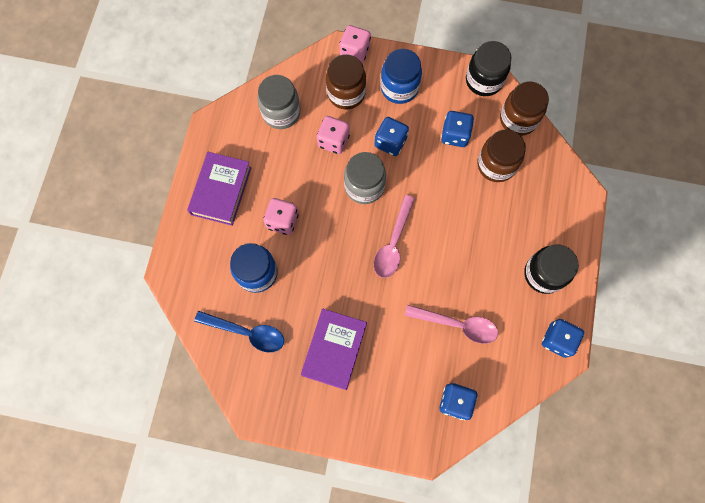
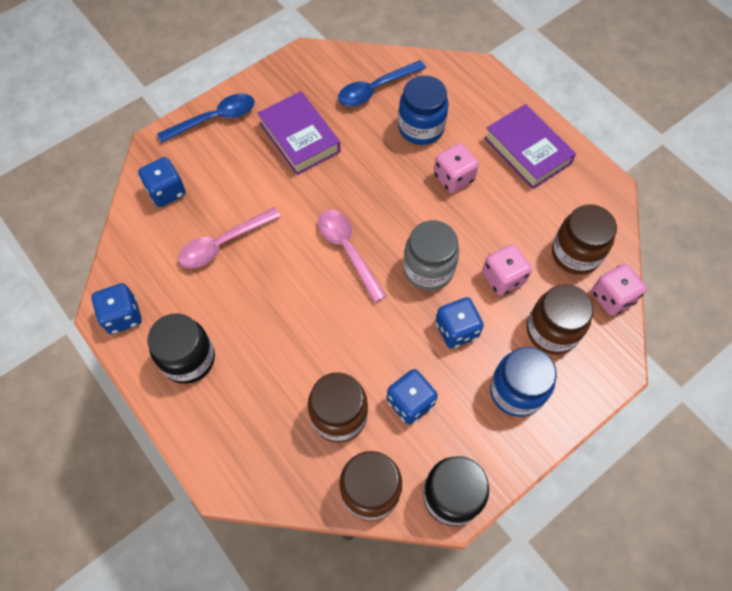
camera: 130 degrees right, 10 degrees down
grey jar [257,75,300,129] -> brown jar [552,204,617,275]
pink dice [339,25,371,63] -> pink dice moved to [592,264,647,316]
none -> blue spoon [157,94,255,143]

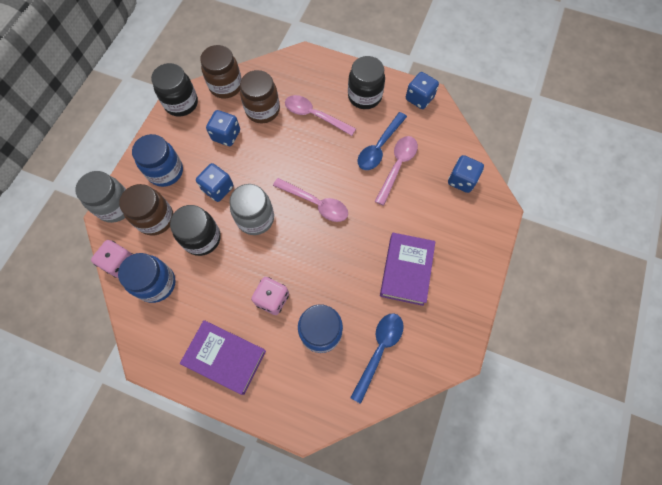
camera: 150 degrees right, 5 degrees up
blue spoon [157,94,255,143] -> blue spoon moved to [358,112,407,170]
purple book [257,91,341,175] -> purple book turned 75 degrees clockwise [380,233,435,306]
pink dice [482,244,532,296] -> black jar [170,205,221,256]
brown jar [552,204,617,275] -> blue jar [118,253,176,303]
none -> grey jar [75,171,126,223]
none -> pink spoon [285,95,356,136]

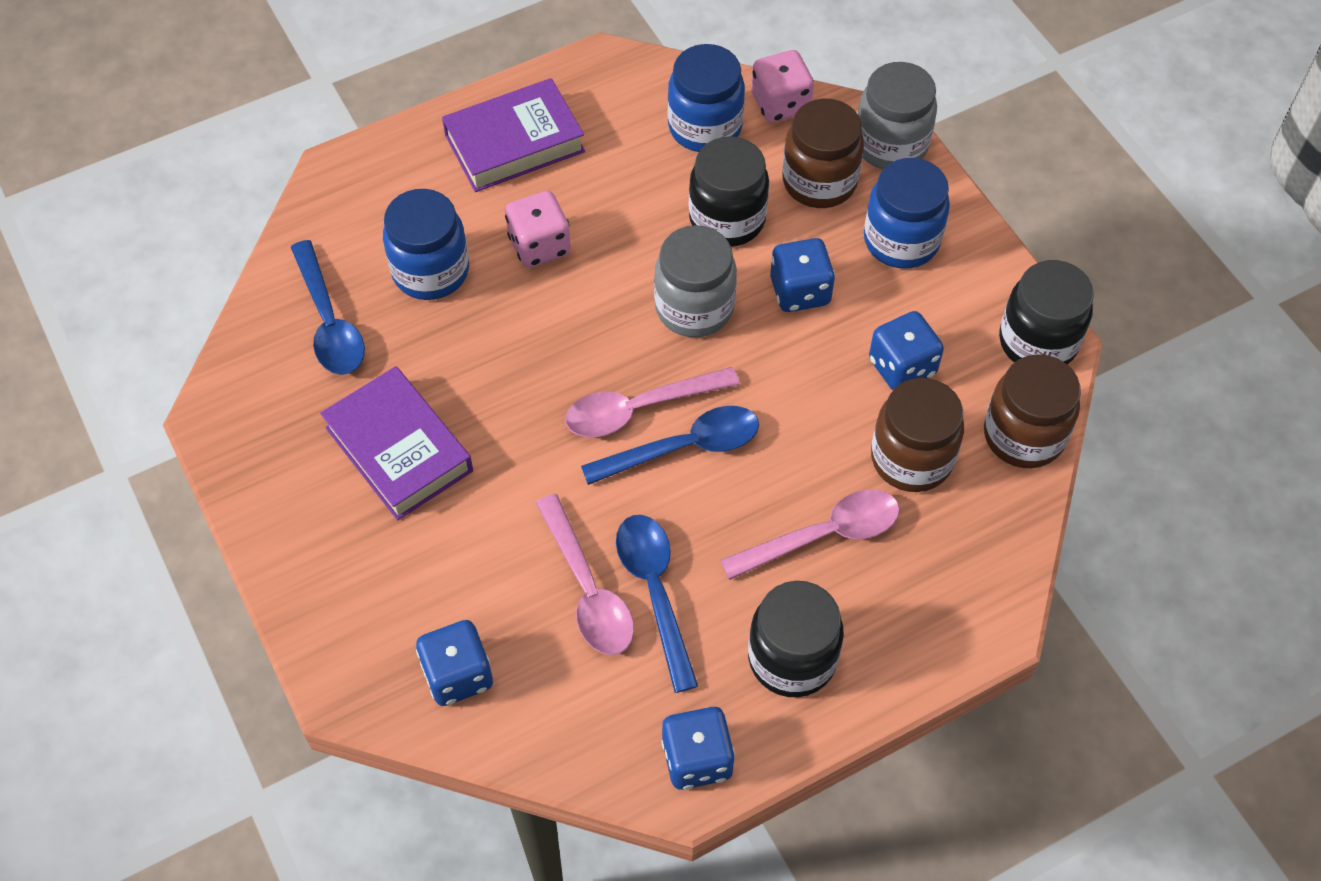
camera: 130 degrees right, 10 degrees down
none -> blue spoon [581,406,759,485]

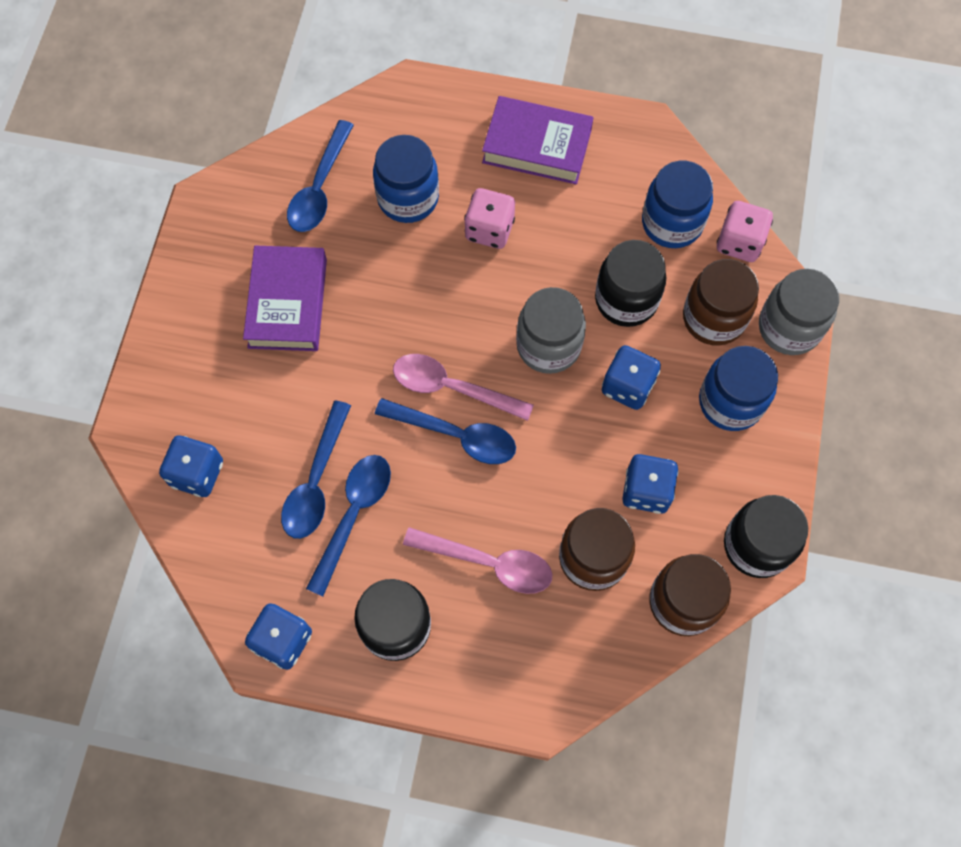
camera: 40 degrees right, 10 degrees up
pink spoon [536,494,634,655] -> blue spoon [281,400,351,539]

